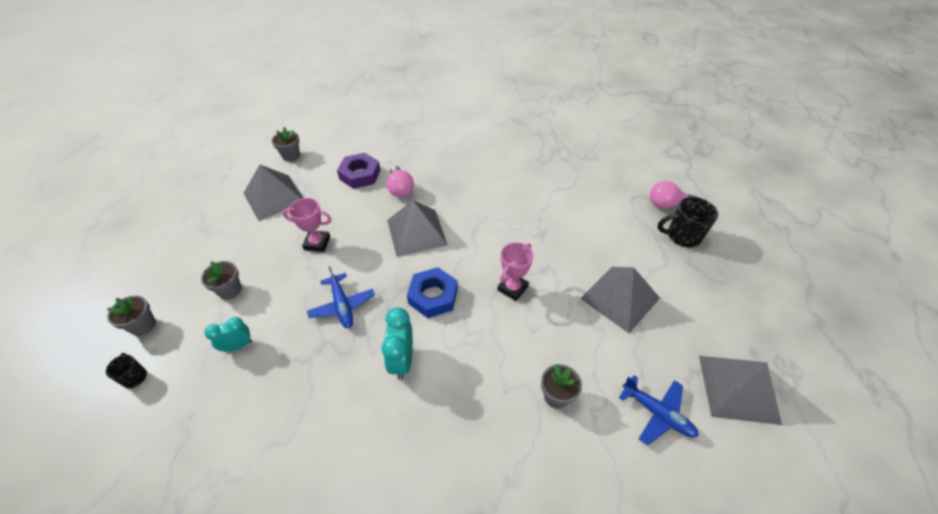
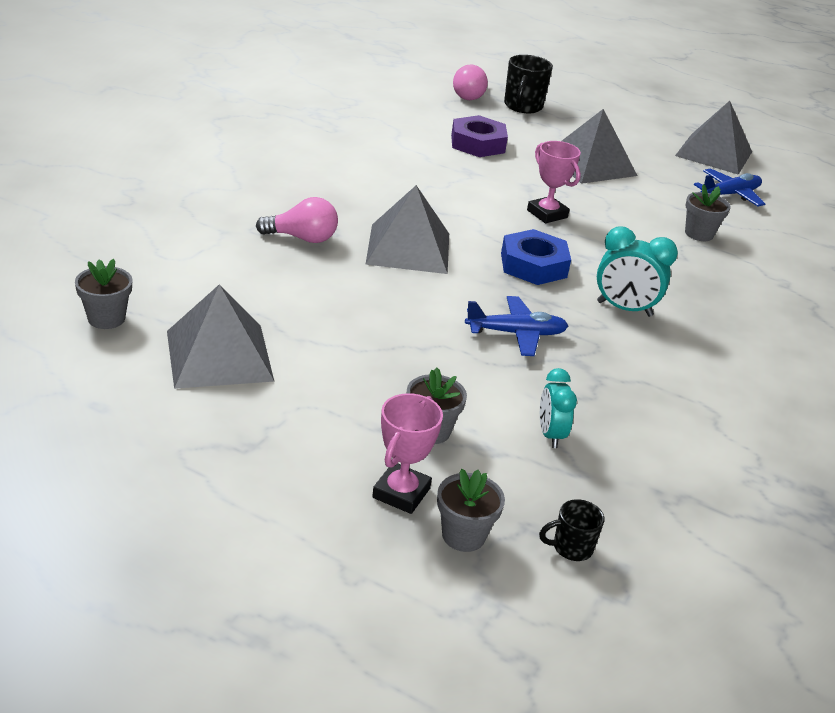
camera: 75 degrees left, 15 degrees down
pink trophy [283,198,331,252] -> pink trophy moved to [372,393,443,514]
purple nut [337,153,381,189] -> purple nut moved to [451,115,508,157]

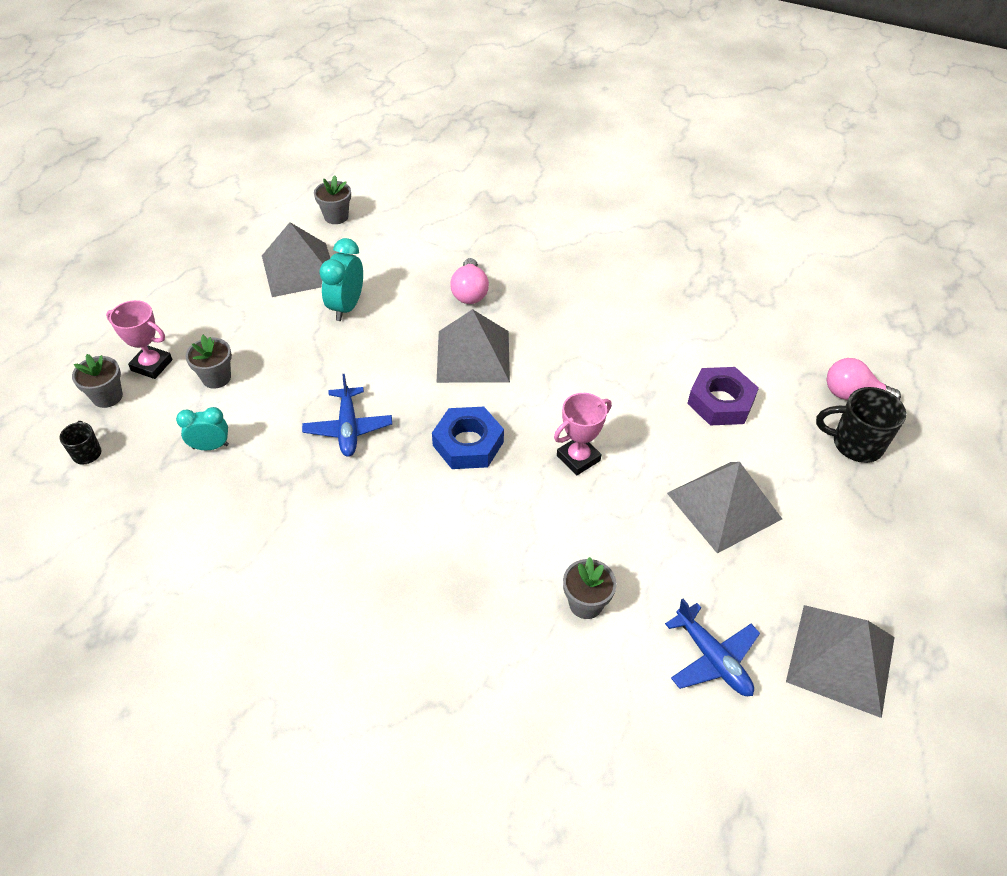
camera: 90 degrees right, 15 degrees up
turquoise clock [597,226,678,317] -> turquoise clock moved to [319,238,363,321]

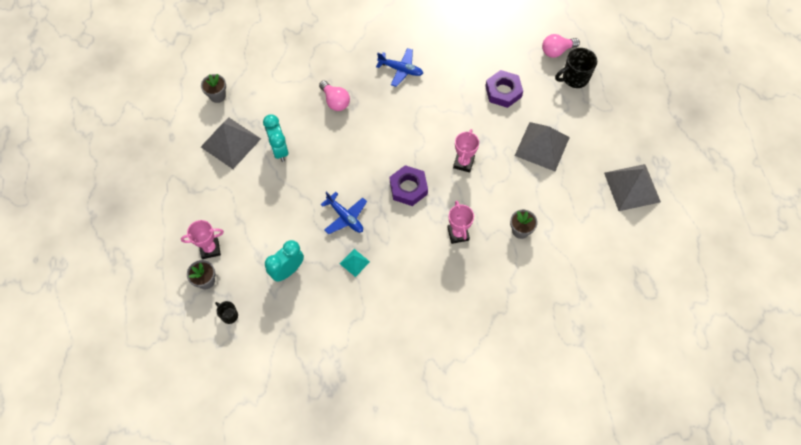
camera: 35 degrees left, 15 degrees up
turquoise clock [176,407,229,450] -> turquoise clock [265,240,304,282], size x1.50
grey flower pot [186,335,232,389] -> none
blue nut [432,407,504,469] -> purple nut [390,165,428,206]
grey pyramid [436,309,510,383] -> none
blue plane [665,599,760,696] -> blue plane moved to [376,48,423,87]
none -> turquoise pyramid [340,249,370,277]
none -> pink trophy [447,201,474,244]

